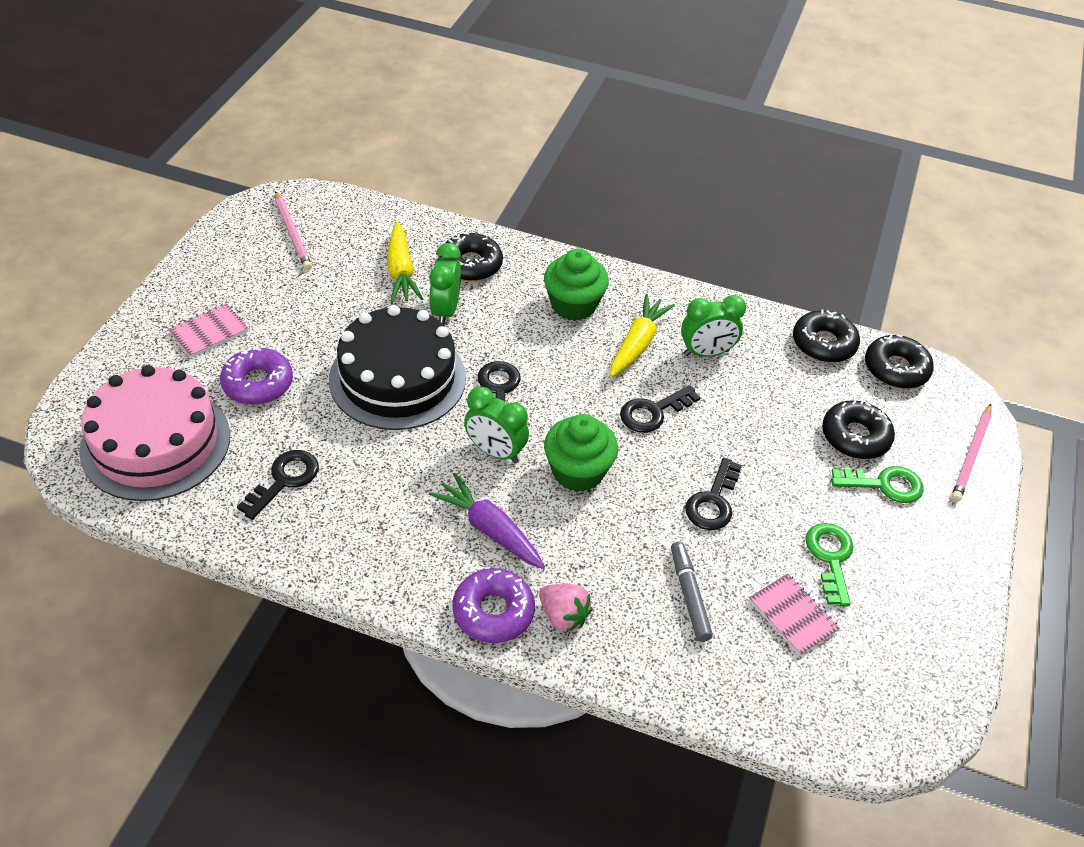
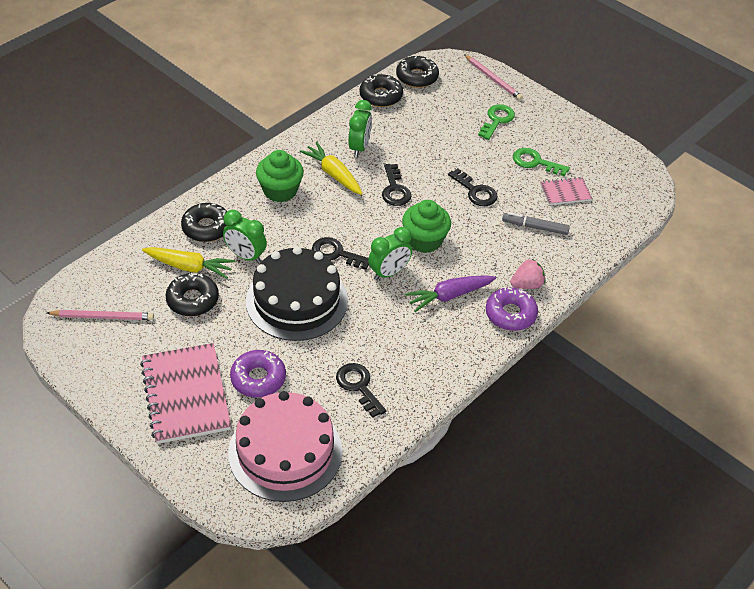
camera: 65 degrees left, 0 degrees up
pink notebook [168,303,248,358] -> pink notebook [140,343,231,444], size x1.98
black donut [822,400,895,459] -> black donut moved to [165,273,219,316]

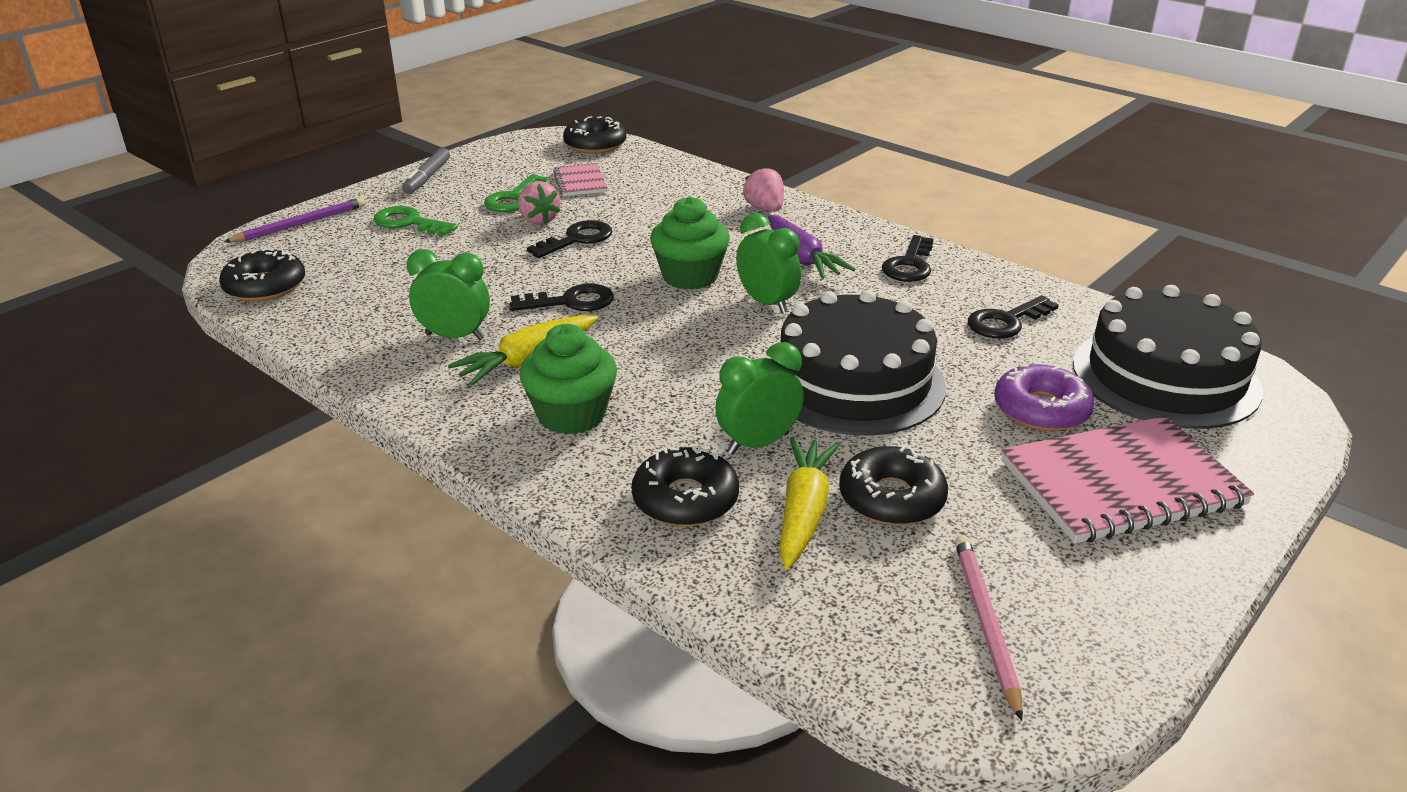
camera: 90 degrees left, 15 degrees down
green clock [223,210,267,263] -> green clock turned 150 degrees counterclockwise [715,342,804,455]
pink cake [228,391,342,502] -> black cake [1073,285,1263,429]
black key [312,237,369,270] -> black key moved to [882,235,934,282]
black donut [360,74,403,107] -> black donut moved to [563,116,626,154]
pink pencil [464,54,523,100] -> purple pencil [224,197,366,243]
purple donut [486,287,538,331] -> none
grey marker [502,212,570,235] -> grey marker moved to [402,148,450,194]
none -> pink strawberry [518,181,561,225]

